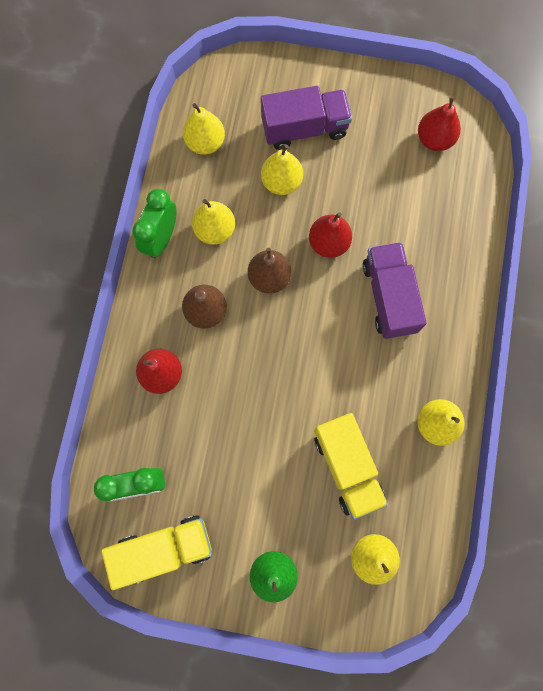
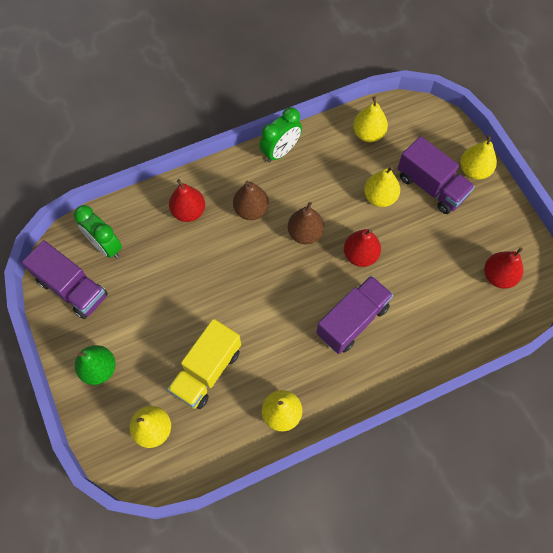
camera: 55 degrees right, 10 degrees down
yellow truck [101,515,212,590] -> purple truck [22,240,108,319]
green clock [133,189,177,258] -> green clock turned 150 degrees clockwise [259,107,302,163]
yellow pear [192,199,235,245] -> yellow pear moved to [460,135,497,180]

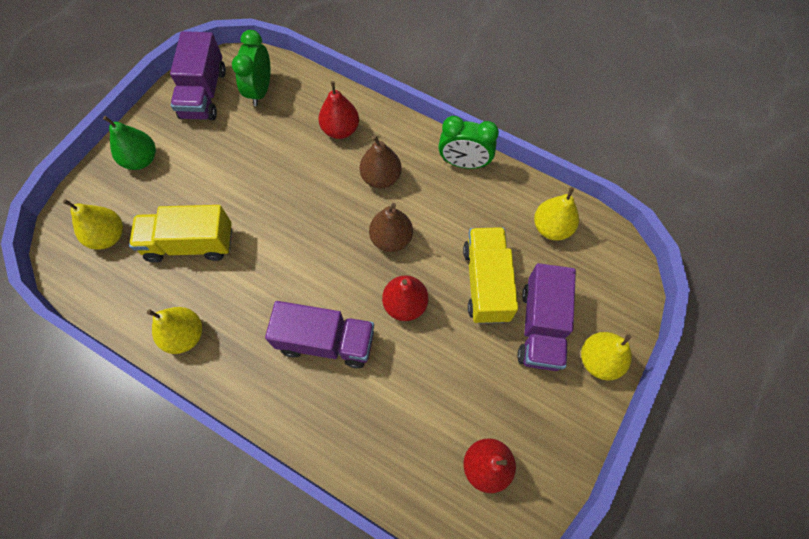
camera: 55 degrees right, 0 degrees up
yellow pear [364,166,400,207] -> yellow truck [463,227,518,324]

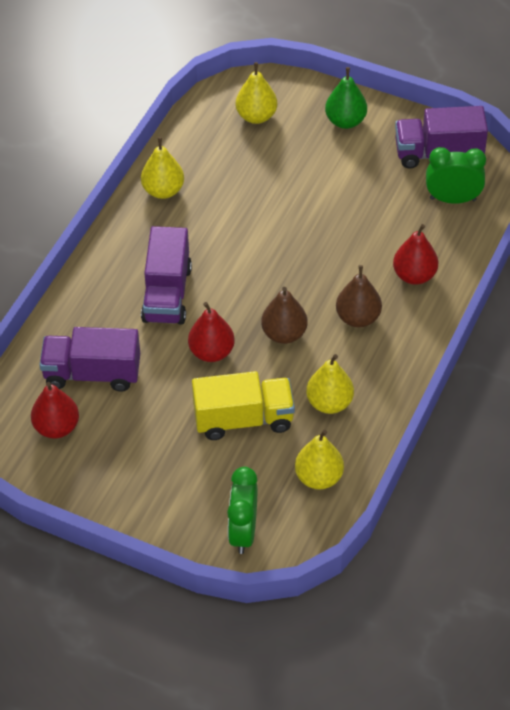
camera: 85 degrees right, 15 degrees down
yellow truck [129,205,232,263] -> none
green clock [438,116,499,169] -> green clock moved to [227,467,258,554]
purple truck [517,263,576,371] -> purple truck moved to [39,327,140,392]
yellow pear [581,332,632,380] -> yellow pear moved to [306,354,354,414]

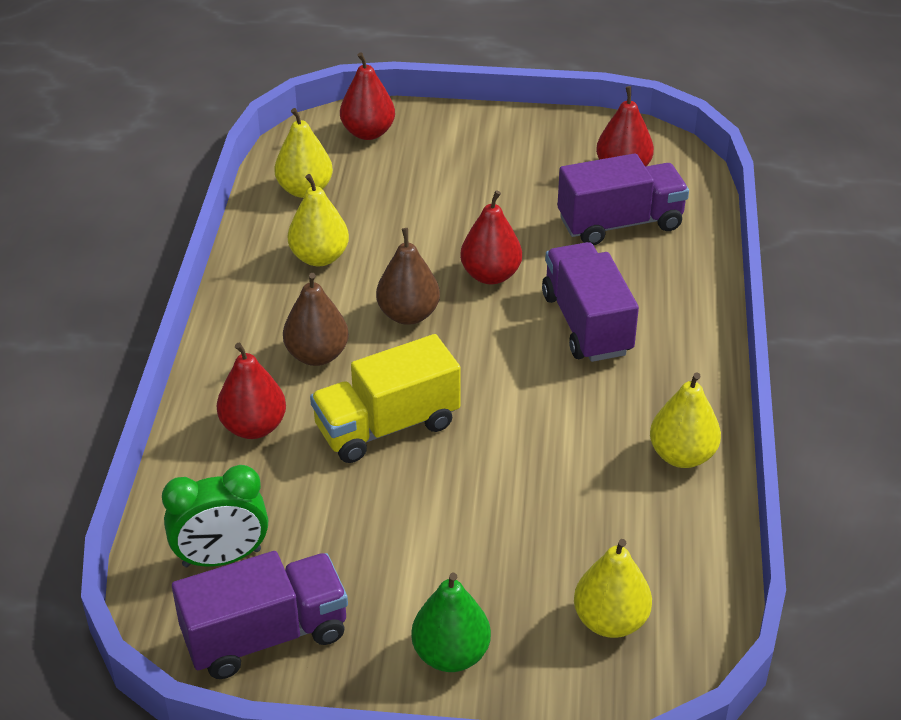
camera: 160 degrees right, 10 degrees down
yellow truck [192,371,295,440] -> yellow truck moved to [310,334,461,463]
green clock [227,467,258,554] -> red pear [340,52,395,140]

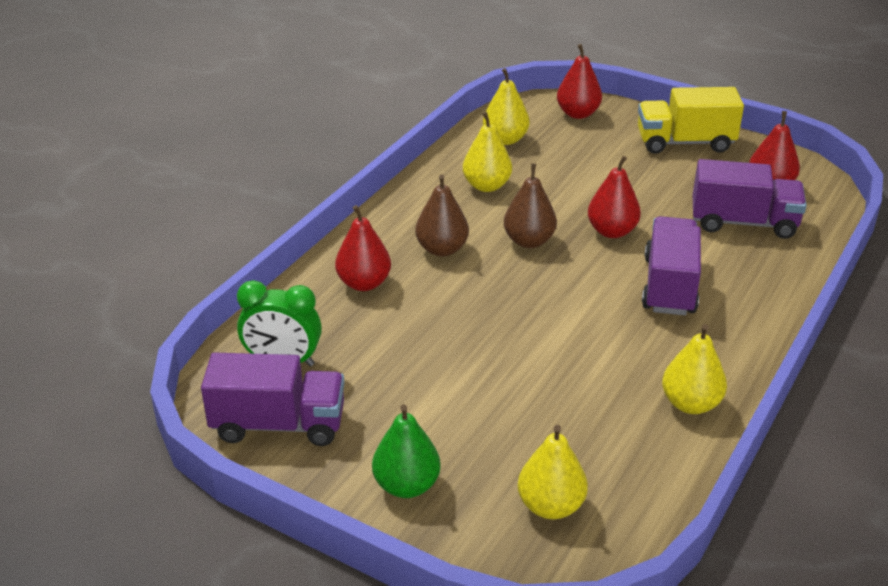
camera: 25 degrees right, 5 degrees down
yellow truck [310,334,461,463] -> yellow truck moved to [638,87,744,154]

